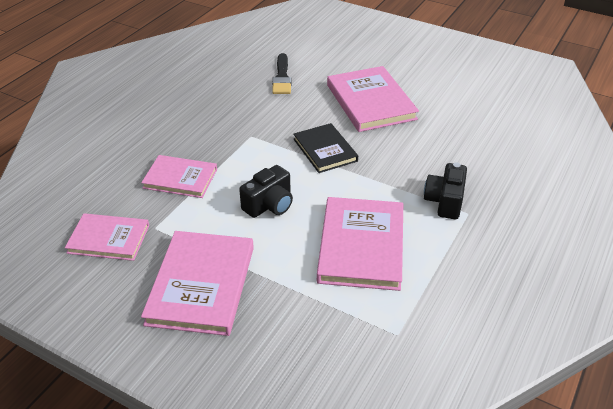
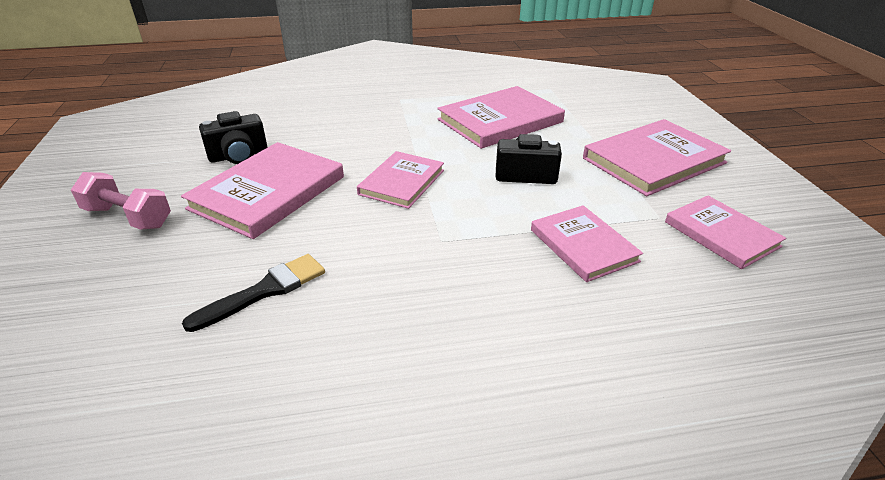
camera: 130 degrees left, 5 degrees down
black book [293,123,358,173] -> pink book [357,151,444,209]
black camera [424,162,467,219] -> black camera moved to [199,111,268,164]
none -> pink dumbbell [71,172,171,230]

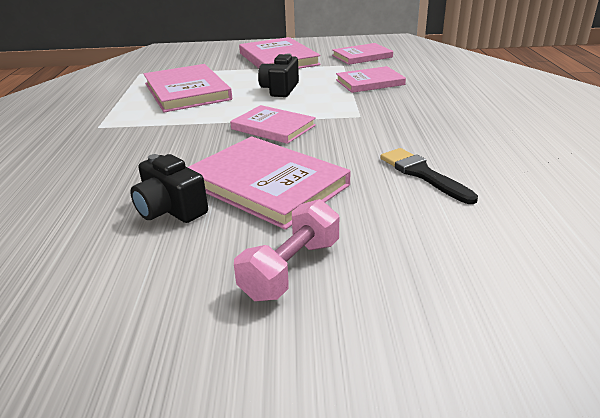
camera: 80 degrees left, 5 degrees down
black camera [199,111,268,164] -> black camera turned 150 degrees clockwise [131,154,208,223]

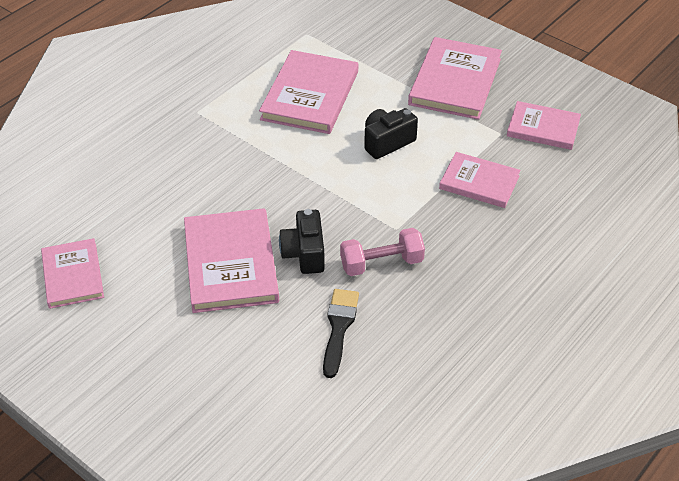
camera: 40 degrees right, 15 degrees up
black camera [131,154,208,223] -> black camera moved to [279,209,325,274]
pink book [230,105,316,144] -> pink book moved to [41,238,104,309]
pink dumbbell [234,199,339,301] -> pink dumbbell moved to [340,228,425,276]

